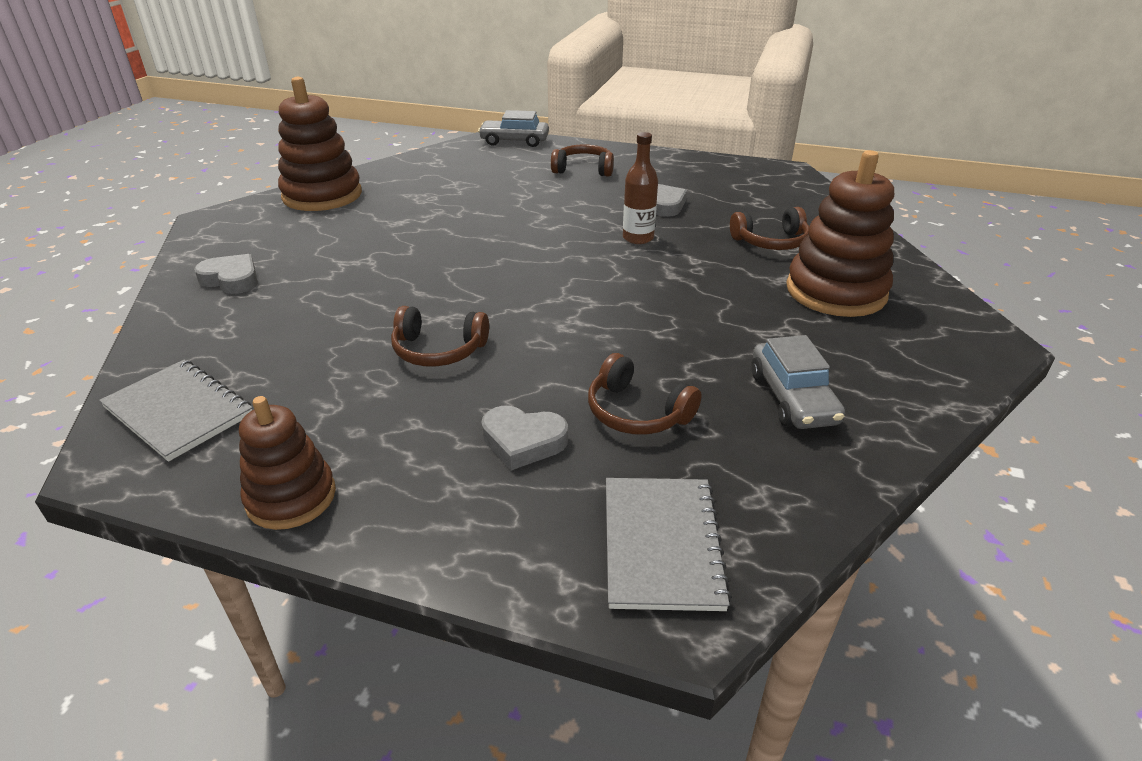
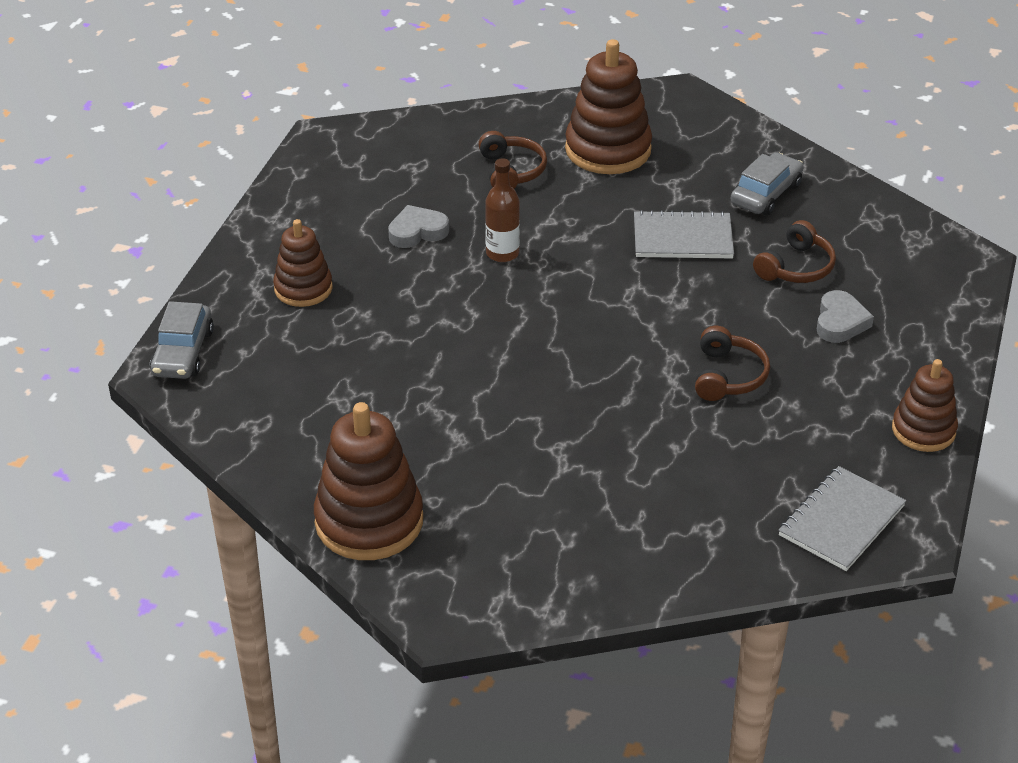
camera: 90 degrees left, 5 degrees up
grey heart [194,254,258,294] -> none
brown headphones [551,144,614,177] -> brown stacking toy [273,219,333,307]
grey notebook [606,478,732,611] -> grey notebook moved to [634,210,734,258]
grey car [751,335,845,429] -> grey car turned 45 degrees counterclockwise [731,152,804,215]

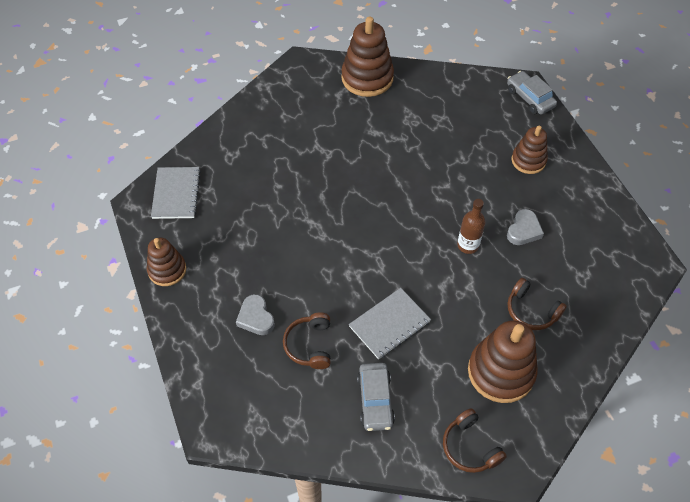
camera: 140 degrees right, 15 degrees up
brown headphones [695,326,770,401] -> brown headphones moved to [443,408,507,473]

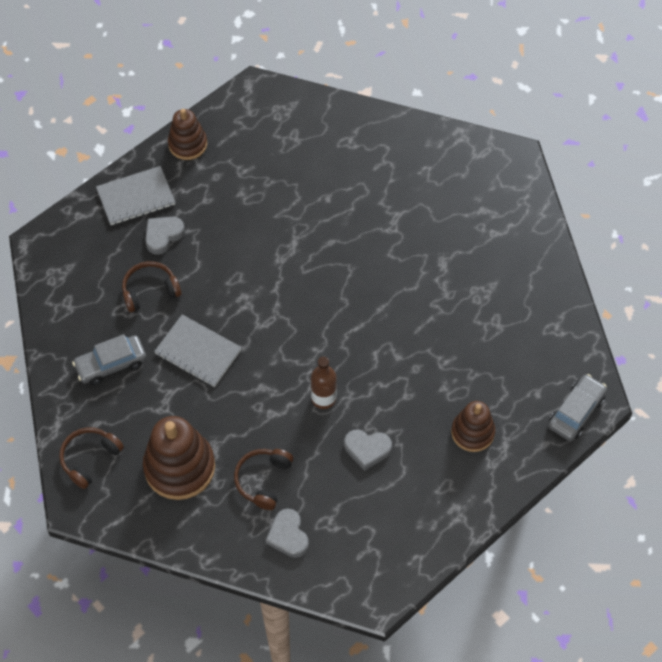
camera: 70 degrees right, 5 degrees up
grey notebook [151,167,201,219] -> grey notebook moved to [96,166,175,225]
brown stacking toy [341,16,394,97] -> none
none -> grey heart [266,508,309,558]

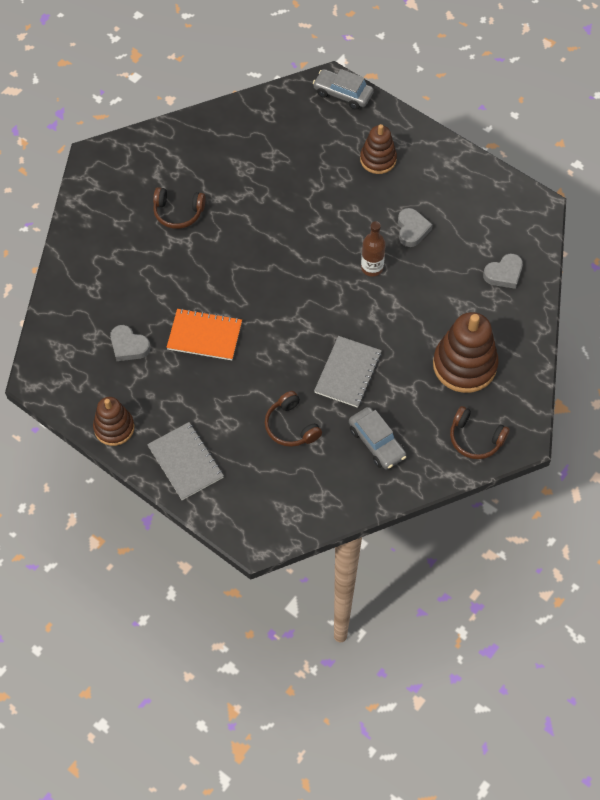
camera: 100 degrees left, 0 degrees up
grey heart [145,217,185,255] -> grey heart moved to [110,325,150,361]
brown headphones [234,449,293,510] -> brown headphones moved to [153,187,206,229]
none -> orange notebook [166,308,242,360]

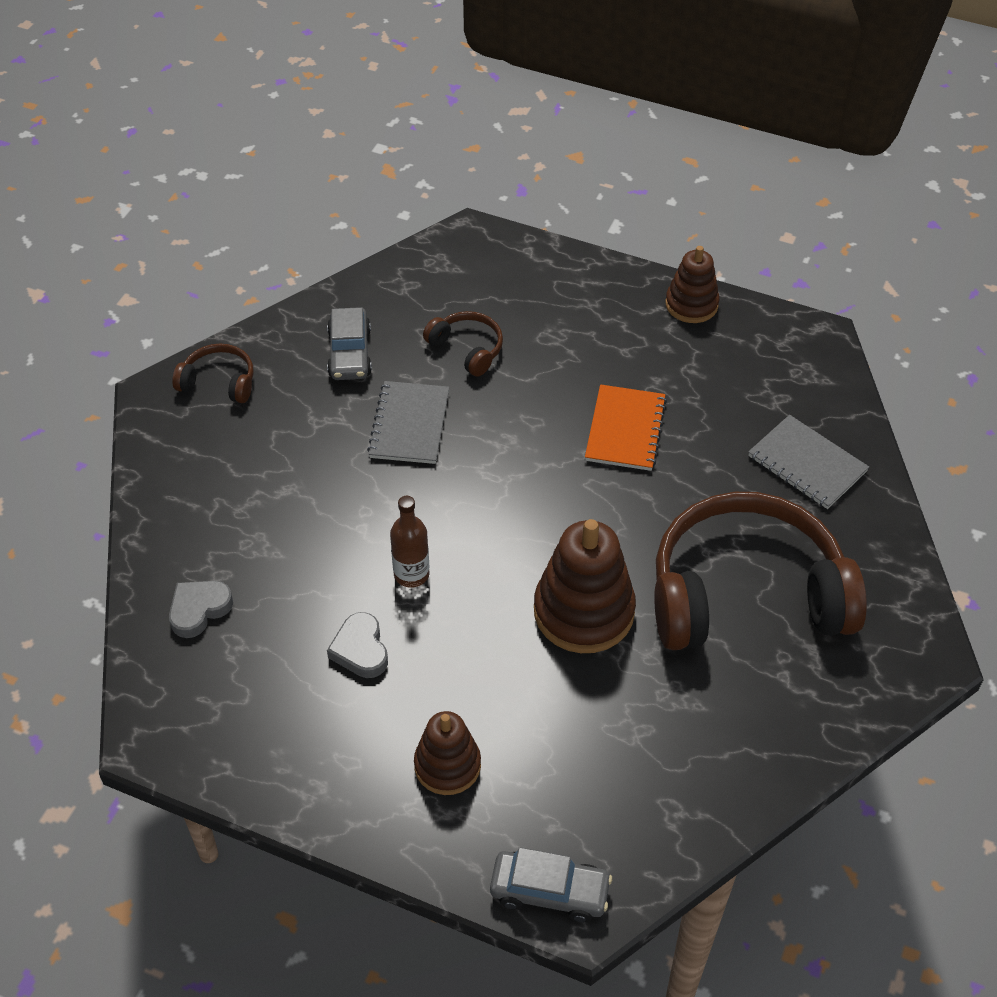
camera: 165 degrees right, 10 degrees down
grey heart [110,325,150,361] -> none
grey notebook [147,422,224,500] -> grey notebook moved to [748,415,869,509]
brown headphones [153,187,206,229] -> brown headphones [654,492,867,650], size x2.35
orange notebook [166,308,242,360] -> orange notebook turned 75 degrees counterclockwise [585,384,667,471]
grey car [349,407,406,470] -> grey car turned 135 degrees counterclockwise [327,307,372,380]
brown stacking toy [433,312,498,393] -> brown stacking toy moved to [534,519,636,653]

